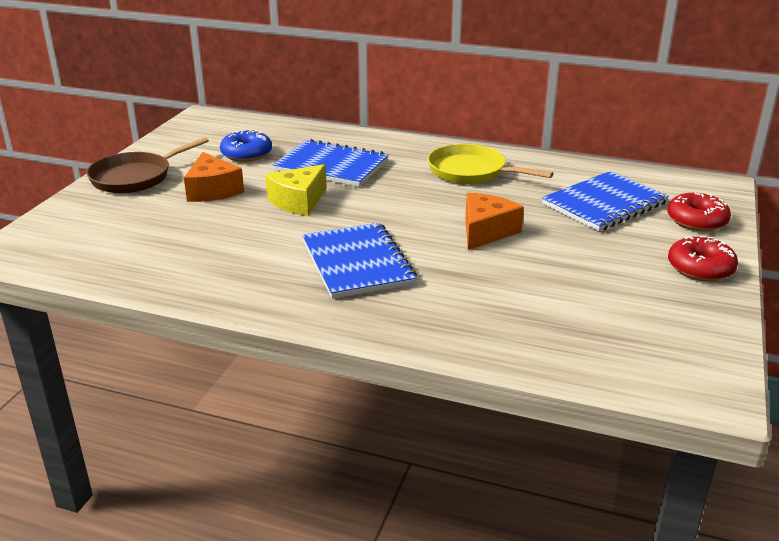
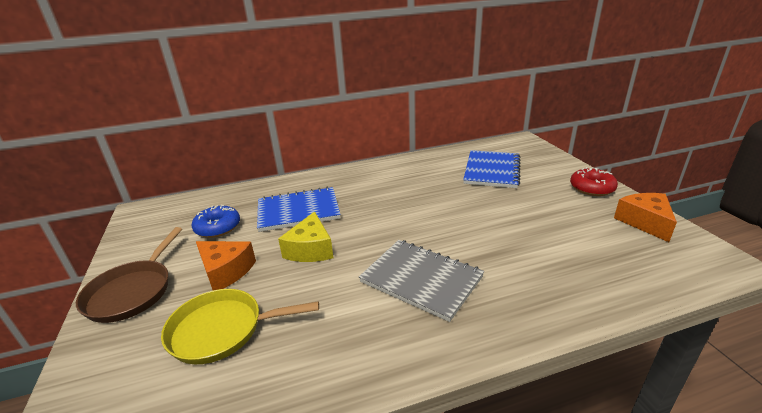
camera: 35 degrees left, 0 degrees up
blue notebook [302,223,417,299] -> grey notebook [359,240,484,322]
yellow pan [427,144,554,184] -> yellow pan moved to [161,289,319,364]
orange cheese [465,193,524,250] -> orange cheese moved to [614,193,677,242]
red donut [667,193,731,231] -> none

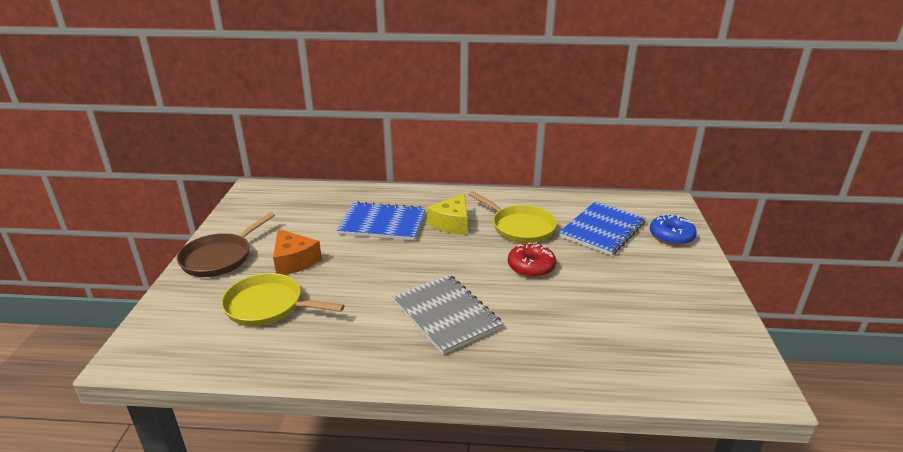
camera: 20 degrees right, 0 degrees up
blue donut [192,205,240,238] -> blue donut moved to [649,214,697,245]
yellow cheese [278,211,334,262] -> yellow cheese moved to [427,194,468,235]
red donut [570,167,618,196] -> red donut moved to [508,242,556,278]
orange cheese [614,193,677,242] -> none
none -> yellow pan [468,191,557,243]

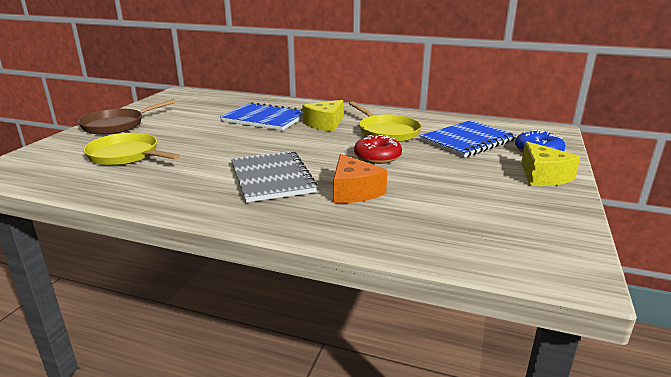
camera: 15 degrees right, 5 degrees down
orange cheese [273,229,322,275] -> orange cheese moved to [333,154,387,203]
none -> yellow cheese [521,141,581,186]

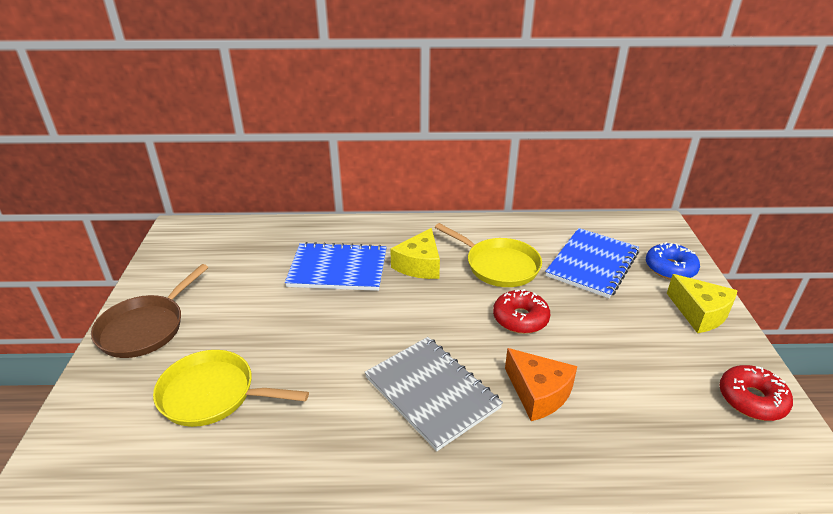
camera: 20 degrees left, 10 degrees up
none -> red donut [719,365,793,421]

